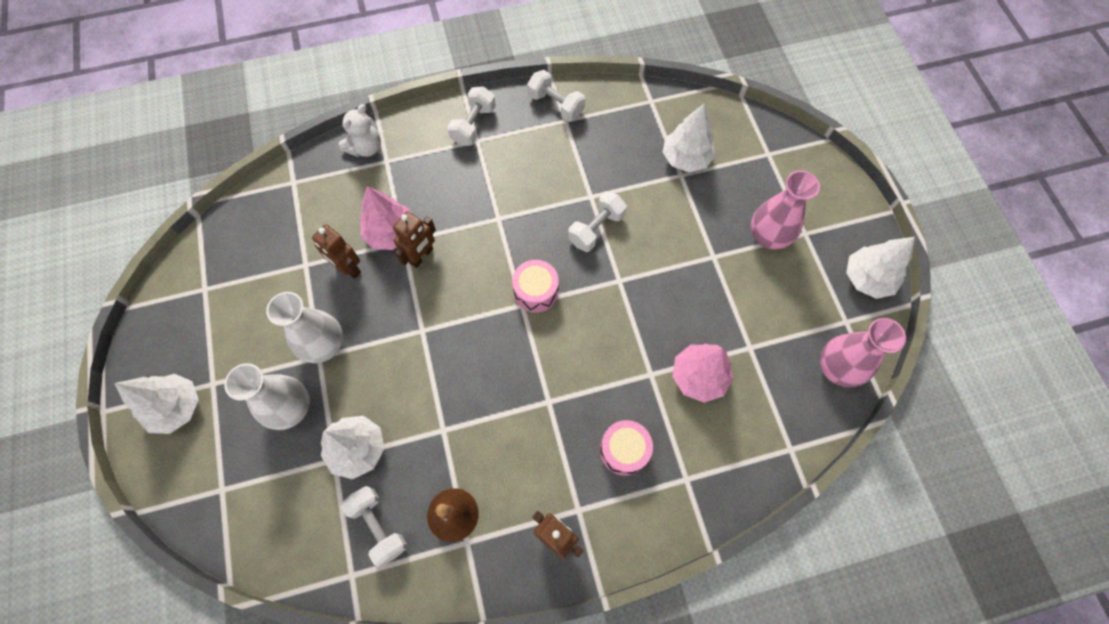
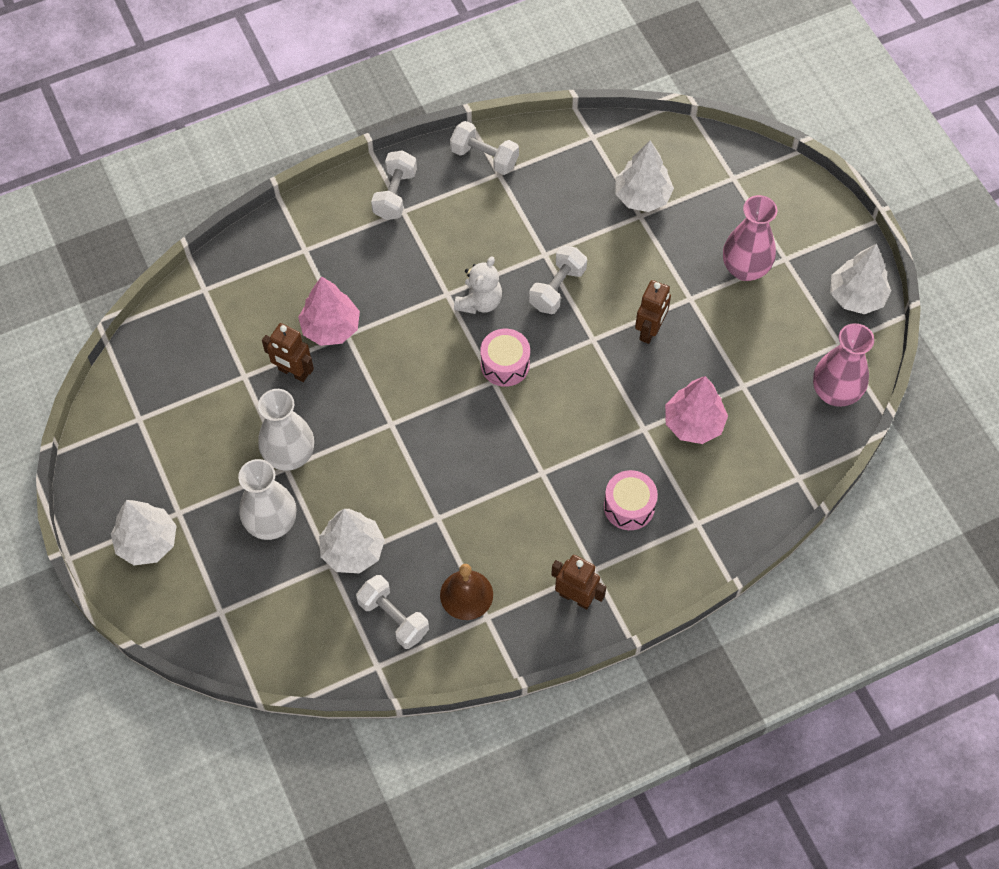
camera: 10 degrees left, 5 degrees down
white teddy bear [339,104,381,157] -> white teddy bear moved to [454,256,502,314]
brown robot [393,211,436,268] -> brown robot moved to [635,280,671,344]

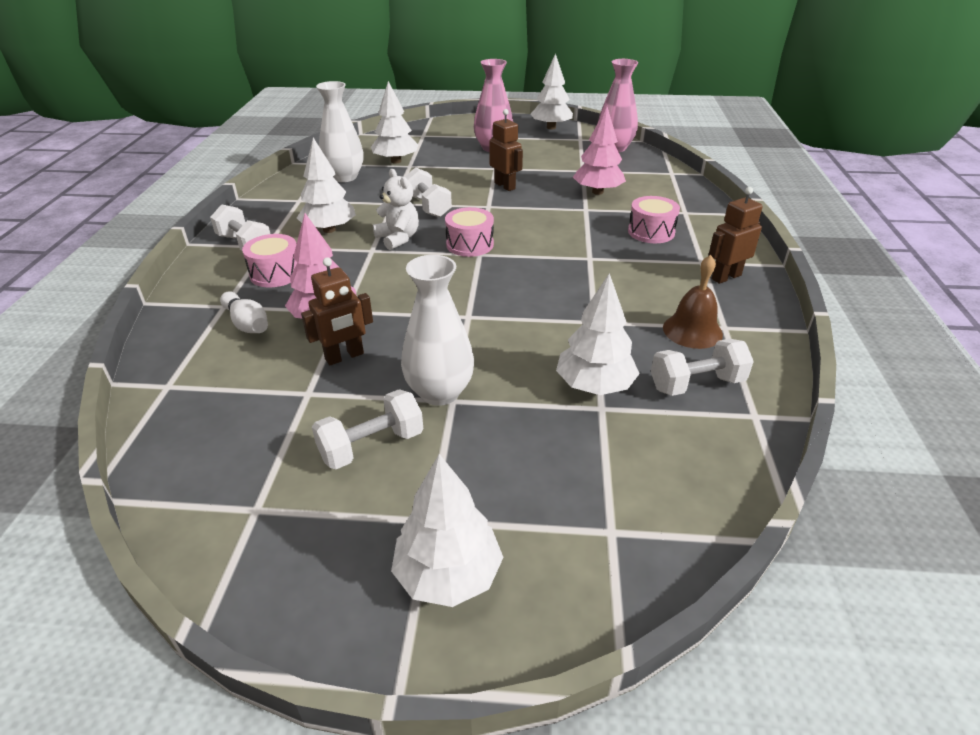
camera: 60 degrees left, 25 degrees down
white vase [238,459,296,540] -> white vase moved to [316,81,363,182]
white dumbbell [450,121,519,175] -> white dumbbell moved to [312,389,423,469]
none -> white bowling pin [220,291,268,333]
none -> pink drum [242,234,297,287]
none -> white tree [297,138,356,233]

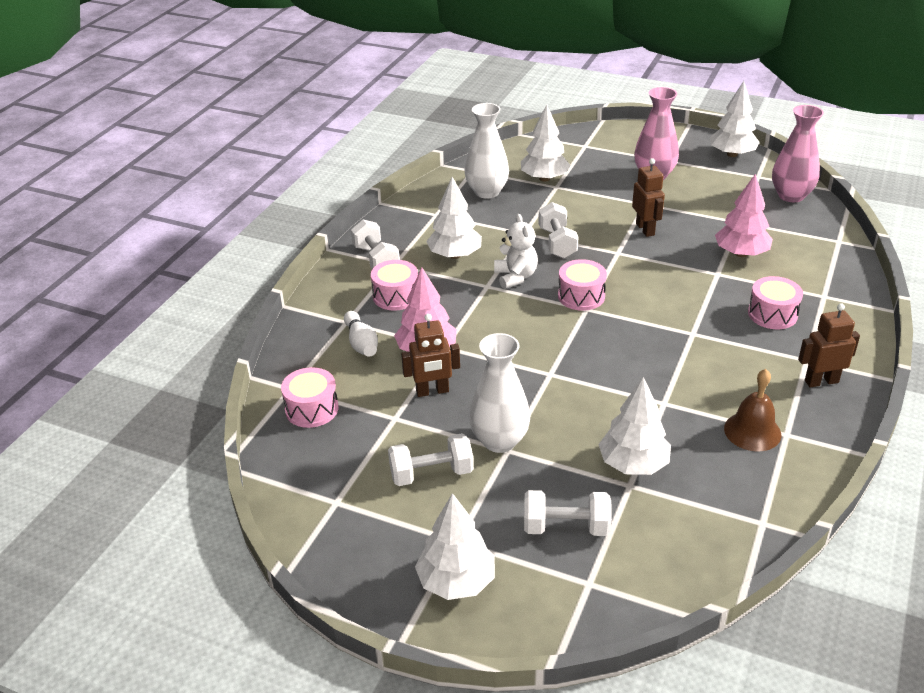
camera: 20 degrees right, 0 degrees up
white dumbbell [651,339,754,396] -> white dumbbell moved to [524,490,612,536]
none -> pink drum [281,367,339,428]

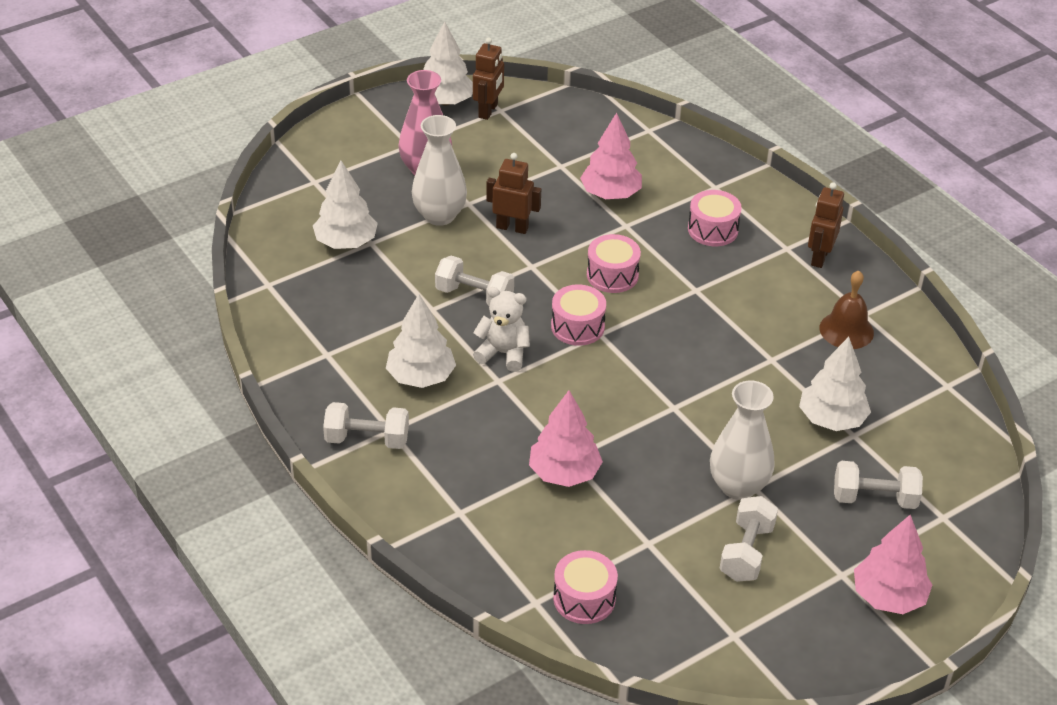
camera: 60 degrees left, 5 degrees up
white bowling pin [344,311,378,357] -> none
pink drum [371,260,418,311] -> pink drum moved to [587,234,641,293]
brown robot [401,314,460,397] -> brown robot moved to [473,37,504,120]
white tree [415,493,495,600] -> pink tree [854,515,932,614]
white vase [465,103,509,199] -> white vase moved to [412,115,467,226]
white dumbbell [524,490,612,536] -> white dumbbell turned 60 degrees clockwise [834,461,923,509]
pink vase [772,105,824,202] -> none

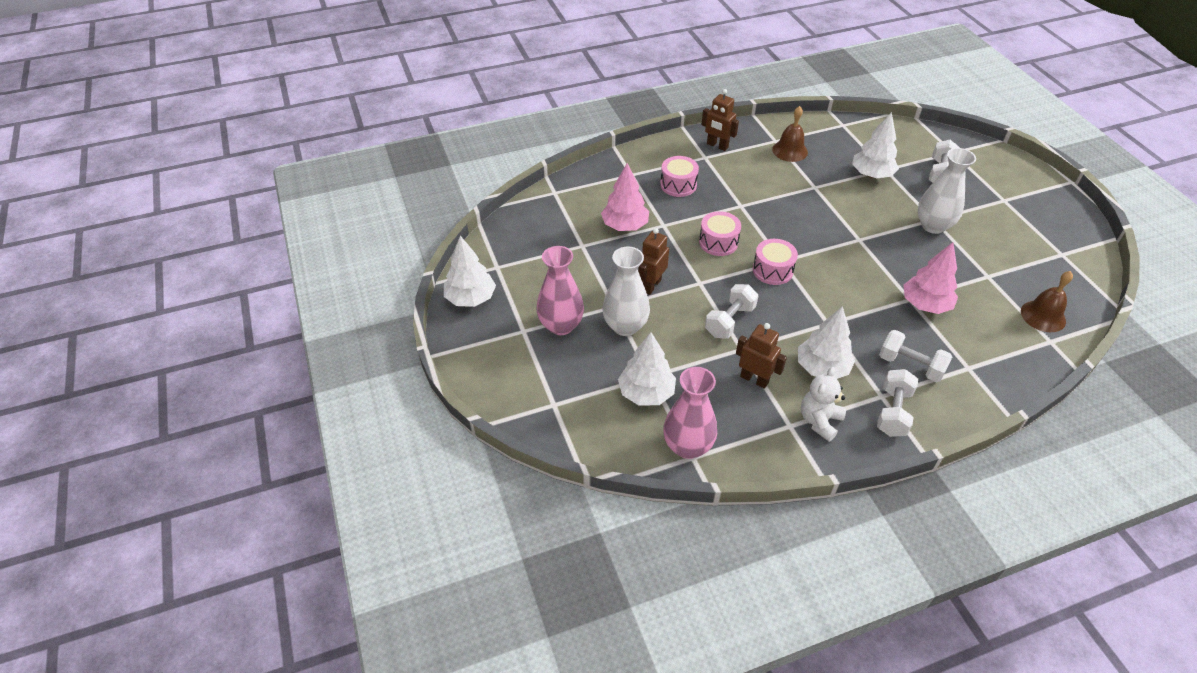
camera: 75 degrees left, 5 degrees up
brown robot [473,37,504,120] -> brown robot moved to [736,323,787,389]
white teddy bear [473,287,530,372] -> white teddy bear moved to [801,367,846,442]
pink drum [553,550,618,624] -> brown bell [1021,271,1073,332]
white dumbbell [720,496,778,582] -> white dumbbell moved to [879,330,952,382]
pink tree [854,515,932,614] -> none
none -> pink vase [663,367,717,459]

